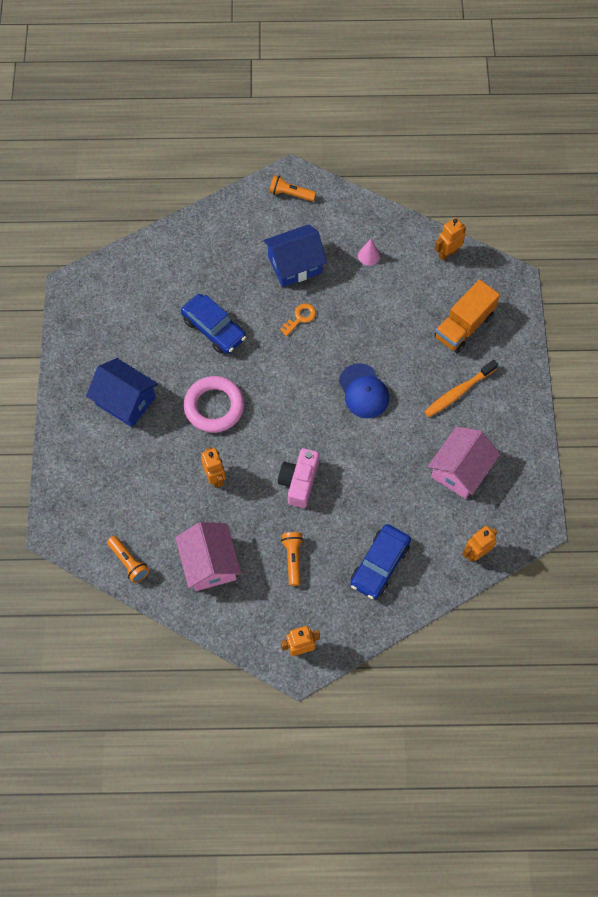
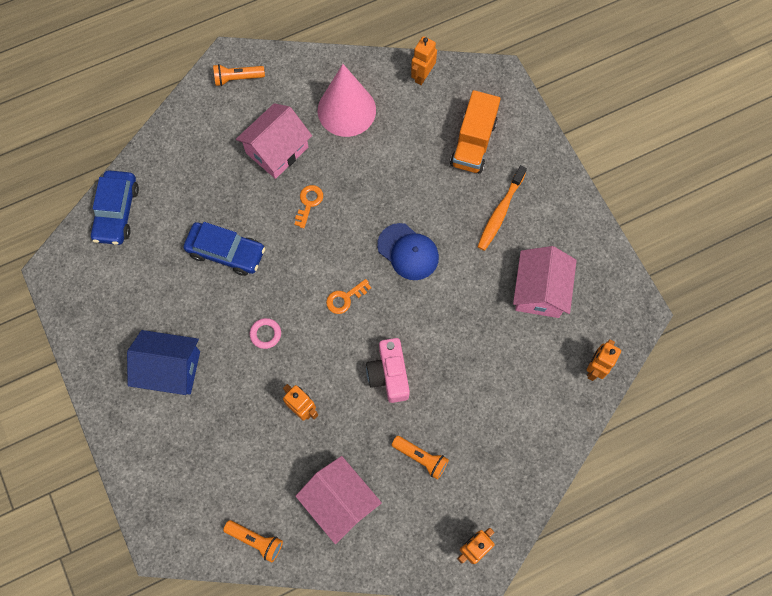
camera: 25 degrees left, 5 degrees up
pink ring [184,376,244,433] -> pink ring [250,318,281,349], size x0.47
blue house [263,224,327,287] -> pink house [236,103,312,179]
orange flashlight [281,532,303,586] -> orange flashlight turned 150 degrees clockwise [392,436,449,480]
blue car [350,524,411,599] -> blue car moved to [91,170,139,245]
pink cone [358,239,380,266] -> pink cone [318,64,376,137], size x2.43
none -> orange key [326,279,371,314]

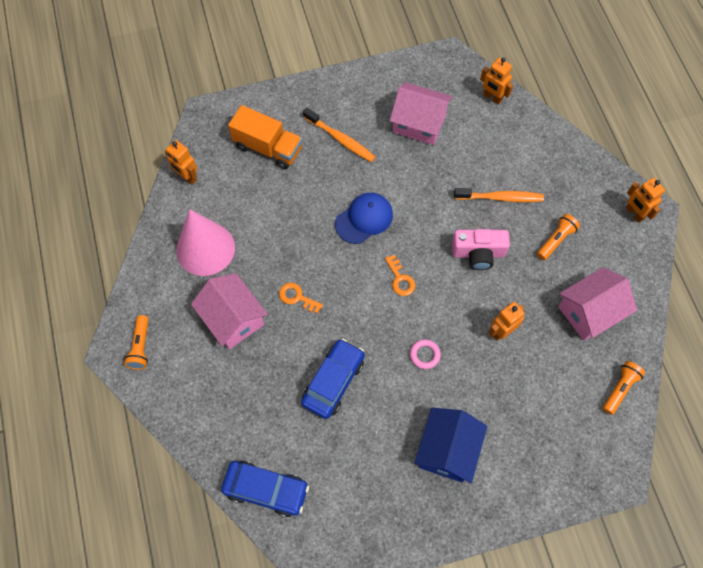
camera: 80 degrees left, 5 degrees down
none -> orange toothbrush [454,188,544,202]

